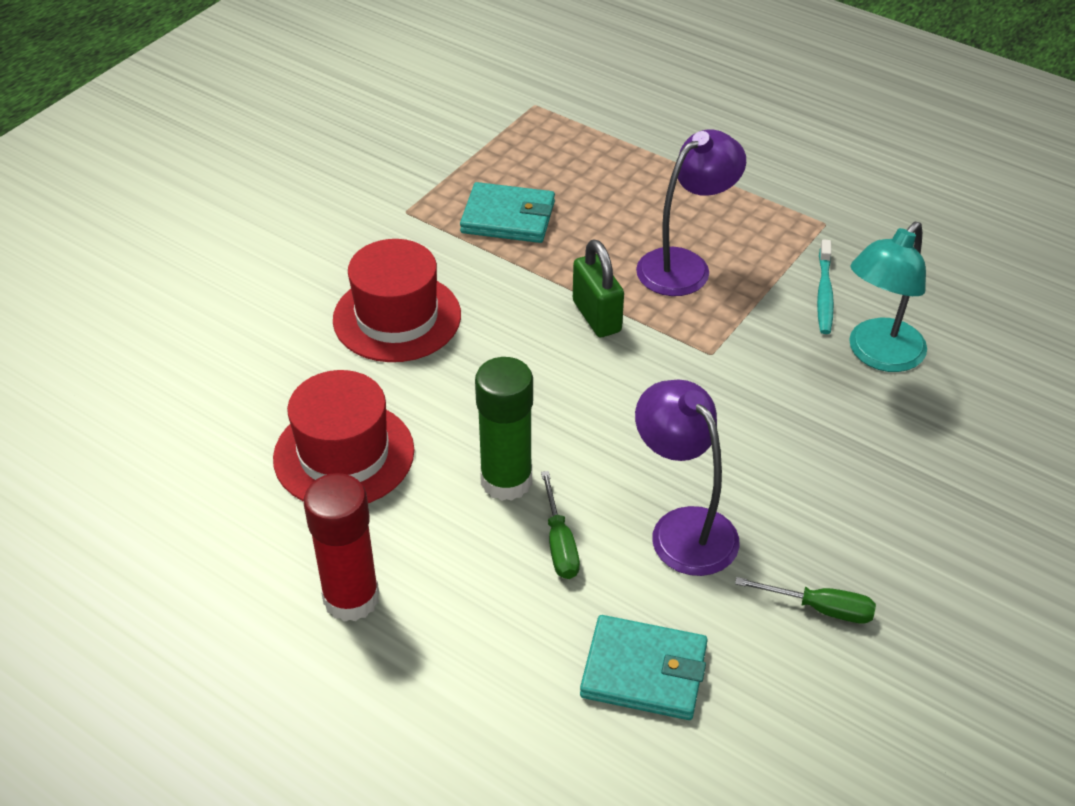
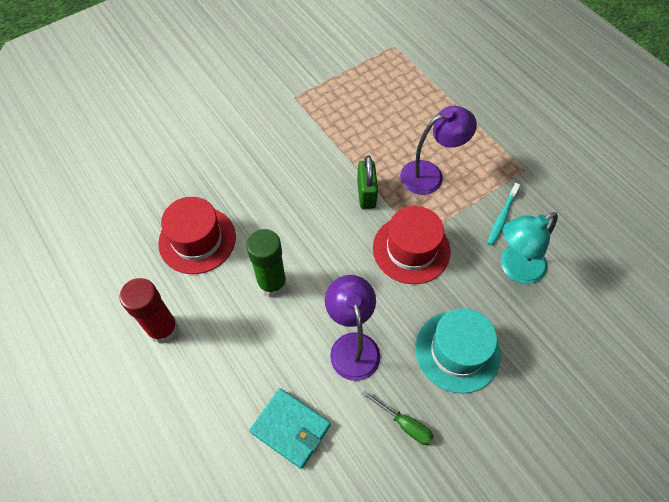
camera: 20 degrees right, 15 degrees up
red hat [333,239,461,362] -> red hat moved to [373,206,451,284]
turquoise wallet [460,182,555,243] -> none
green screwdriver [541,471,580,579] -> none
none -> turquoise hat [415,308,501,394]

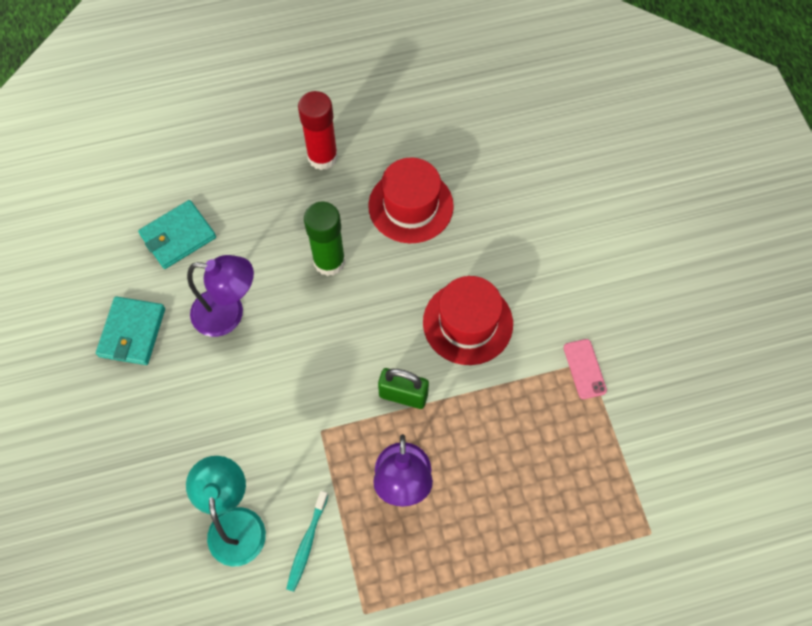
camera: 110 degrees right, 5 degrees up
green screwdriver [362,390,434,445] -> turquoise wallet [96,296,165,365]
red hat [373,206,451,284] -> red hat moved to [423,276,513,365]
turquoise hat [415,308,501,394] -> none
turquoise toothbrush [487,183,520,246] -> turquoise toothbrush turned 120 degrees counterclockwise [286,491,328,592]
none -> pink phone [563,339,607,399]

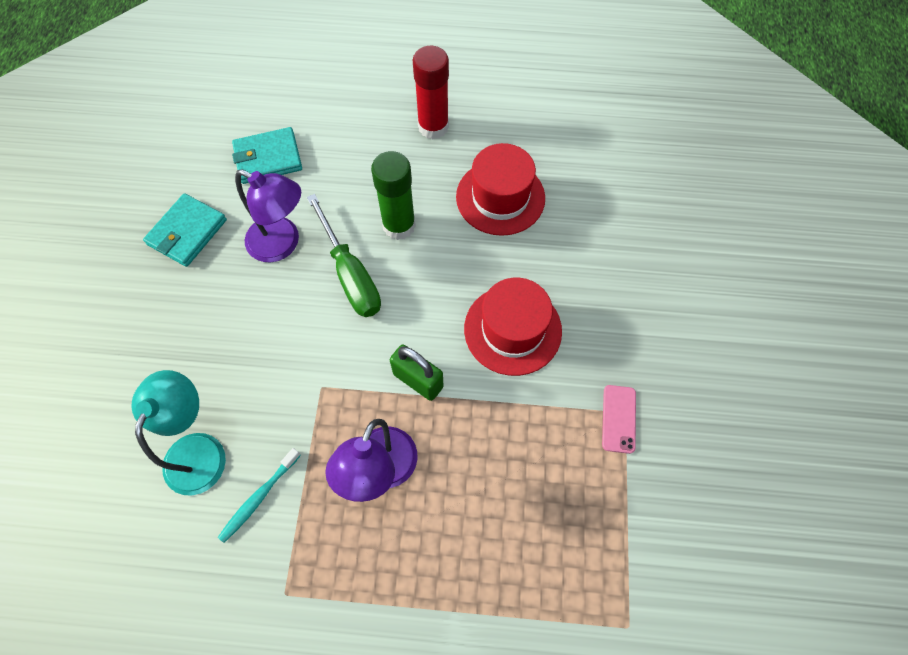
camera: 20 degrees right, 0 degrees up
none -> green screwdriver [307,194,381,317]

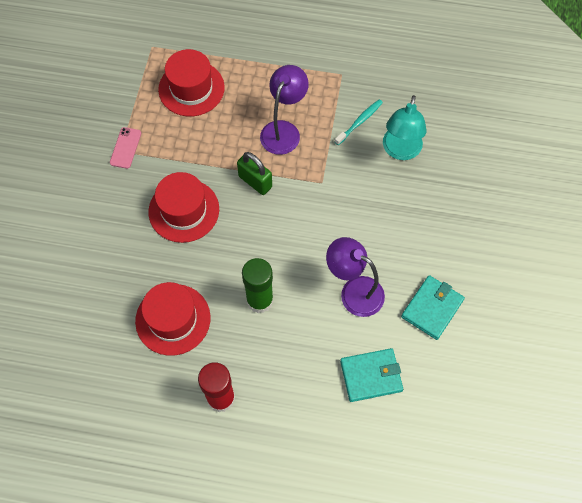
camera: 175 degrees left, 0 degrees up
green screwdriver [307,194,381,317] -> none
none -> red hat [158,49,225,116]

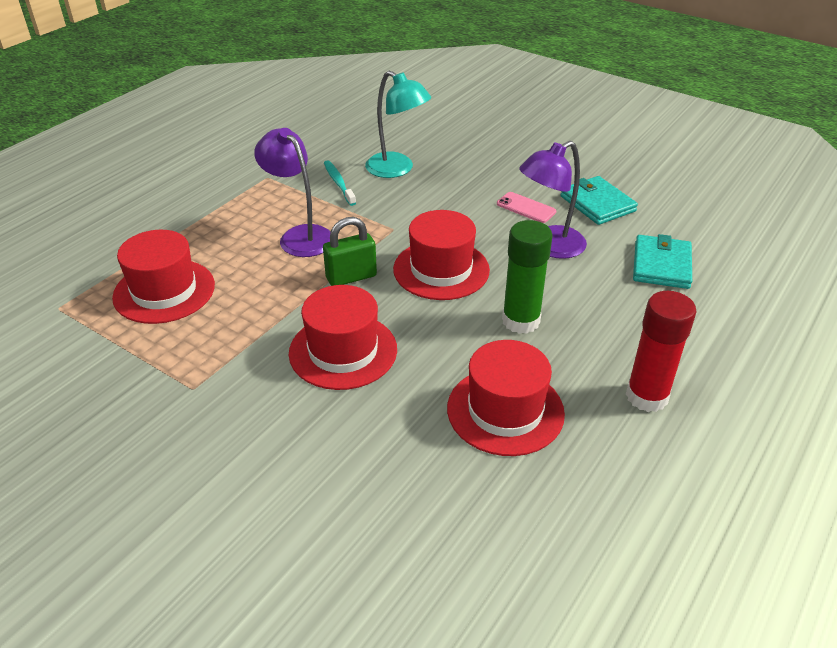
camera: 65 degrees left, 25 degrees down
pink phone [110,127,141,169] -> pink phone moved to [497,192,556,223]
none -> red hat [393,210,490,300]

